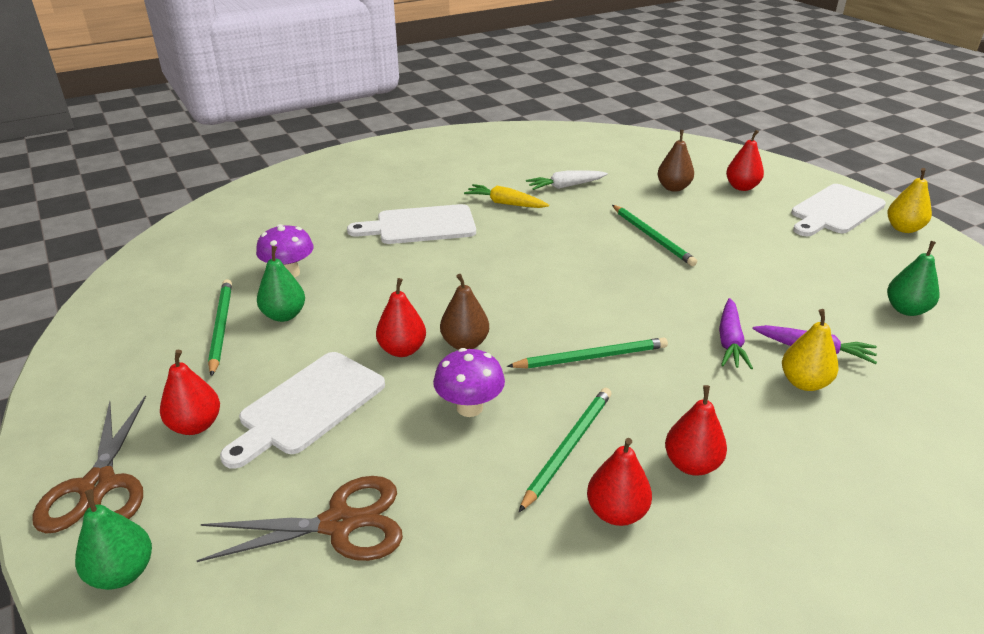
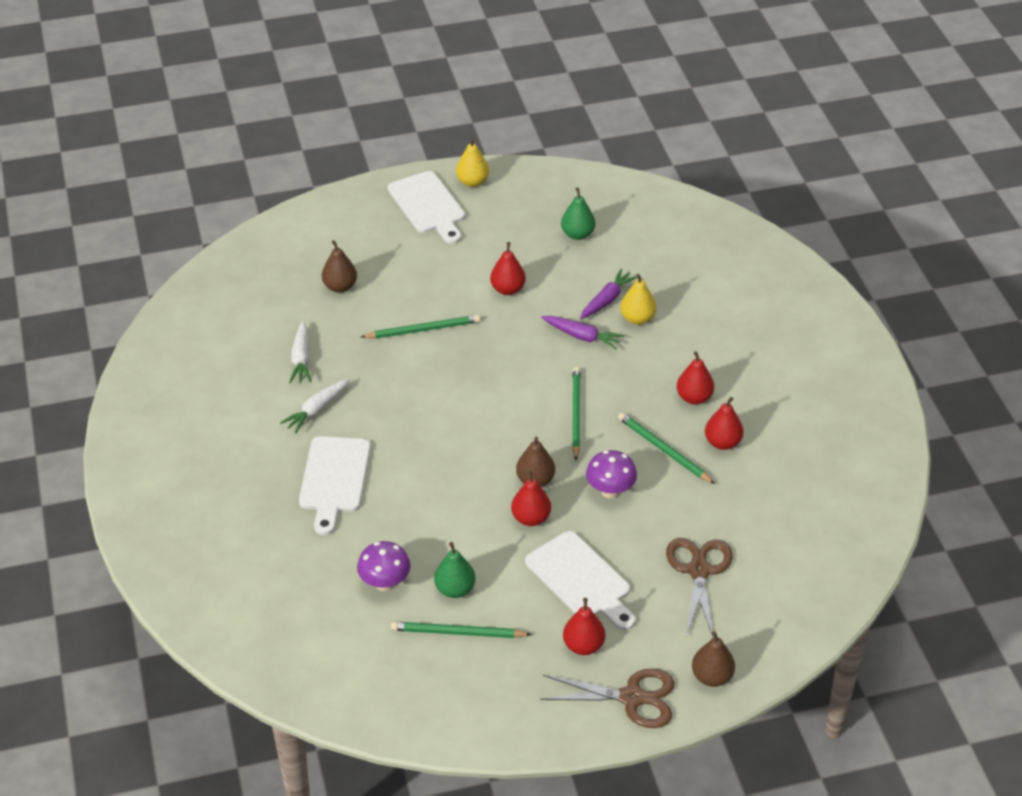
camera: 75 degrees left, 10 degrees up
green pear [75,489,152,590] -> brown pear [692,631,735,687]
yellow carrot [464,184,549,208] -> white carrot [280,378,350,433]
red pear [726,130,764,191] -> red pear moved to [490,242,526,295]

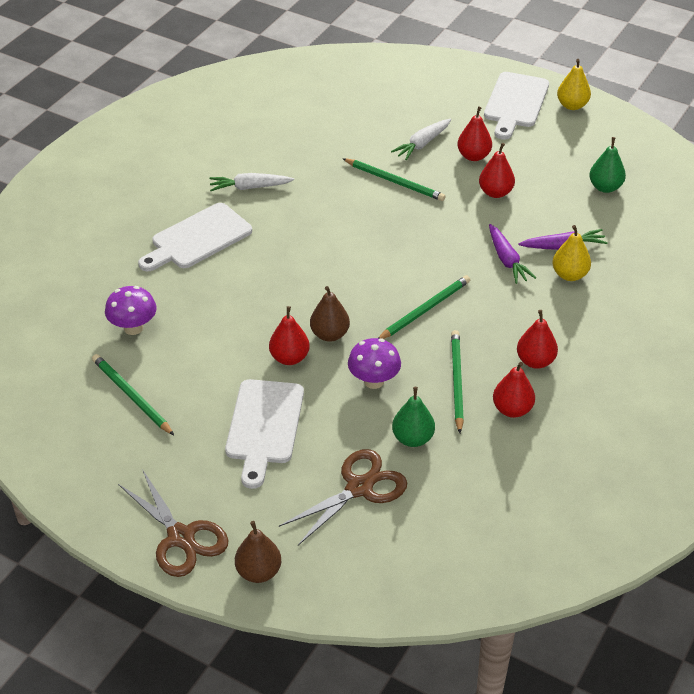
camera: 45 degrees right, 0 degrees up
white carrot [289,321,312,383] -> white carrot moved to [391,119,451,160]
brown pear [322,240,357,293] -> none
green pear [434,542,476,598] -> green pear moved to [392,387,435,447]
red pear [563,598,605,655] -> red pear moved to [457,106,492,161]

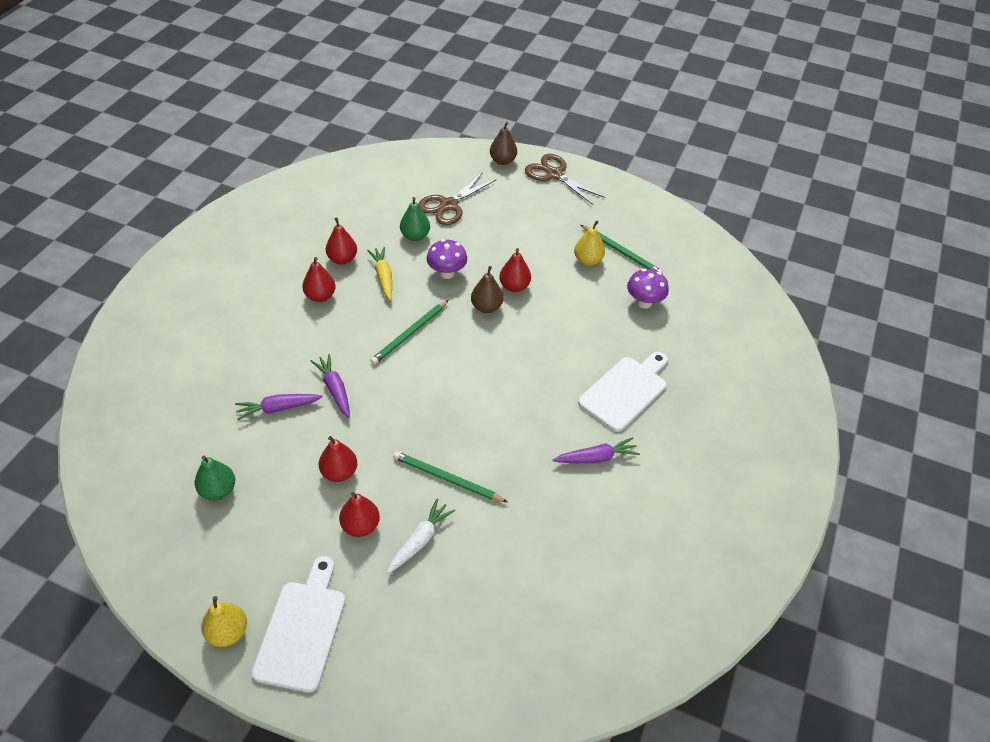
camera: 170 degrees right, 5 degrees up
white carrot [209,173,294,191] -> purple carrot [553,437,640,463]
white cutting board [225,379,304,489] -> none
green pencil [451,330,464,433] -> yellow carrot [367,247,392,300]
yellow pear [552,225,591,281] -> yellow pear moved to [574,221,605,266]

